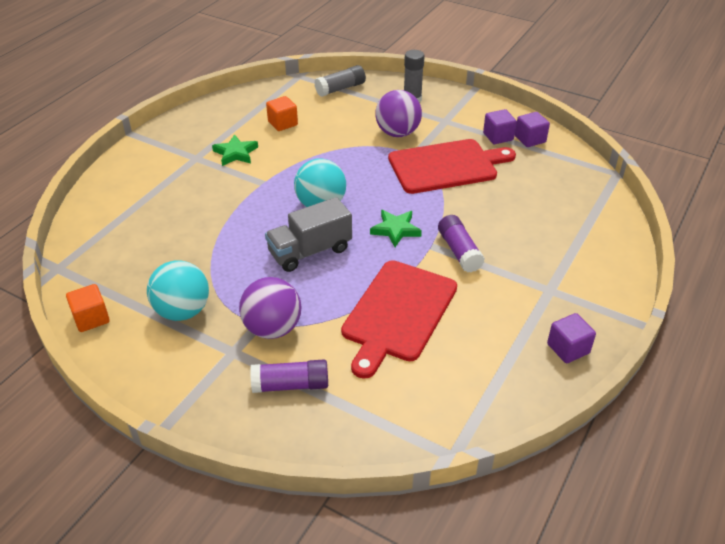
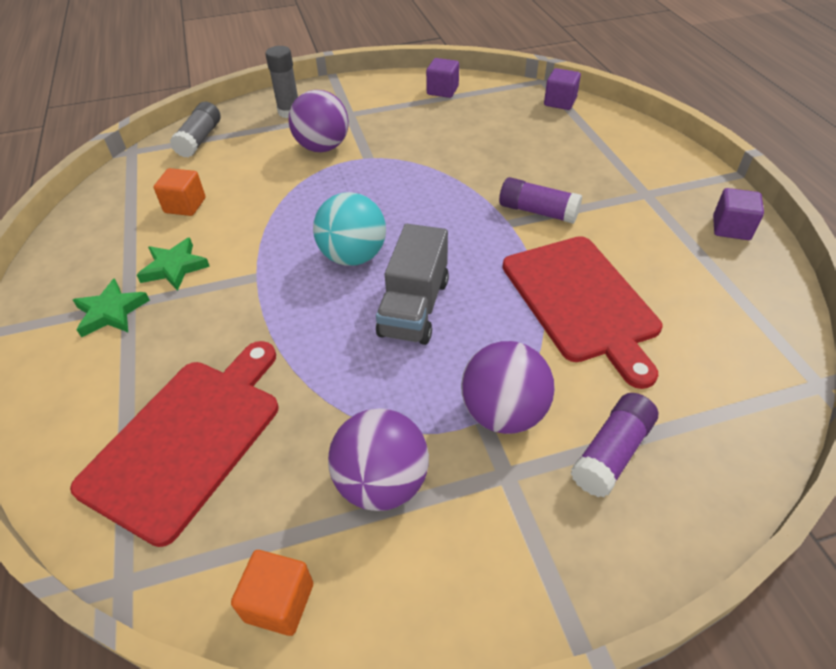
camera: 45 degrees left, 5 degrees up
turquoise ball [147,260,209,321] -> purple ball [328,408,429,511]
green star [370,210,422,247] -> green star moved to [73,278,150,338]
red cutting board [388,139,516,194] -> red cutting board moved to [70,341,279,547]
purple cube [483,109,517,144] -> purple cube moved to [544,68,581,110]

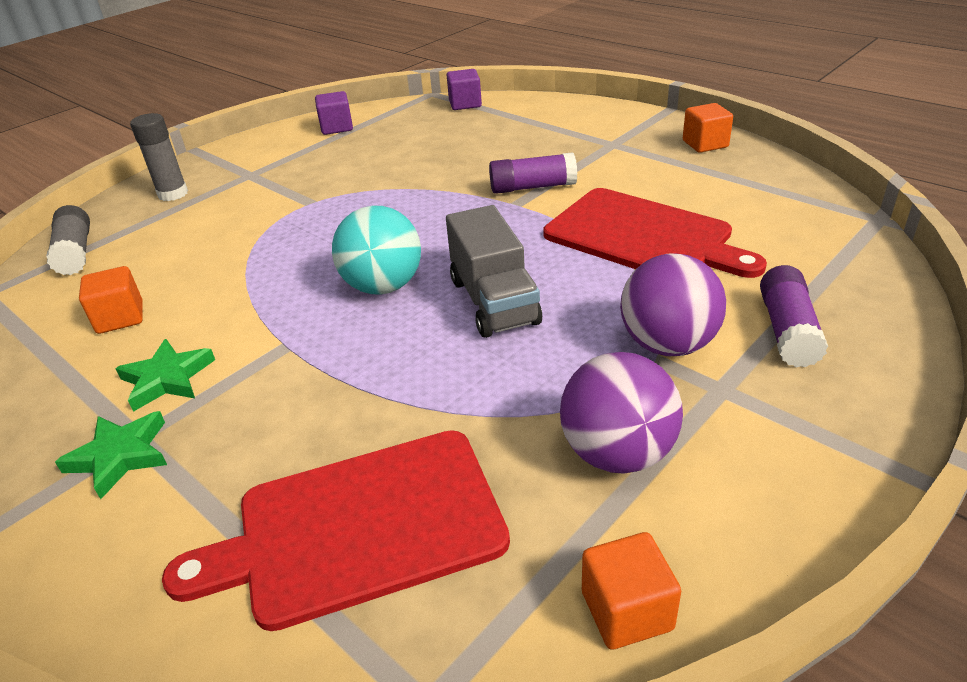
camera: 30 degrees left, 10 degrees down
red cutting board [70,341,279,547] -> red cutting board turned 105 degrees counterclockwise [162,430,510,631]
purple ball [289,90,349,152] -> none
purple cube [713,188,764,240] -> orange cube [683,103,733,153]

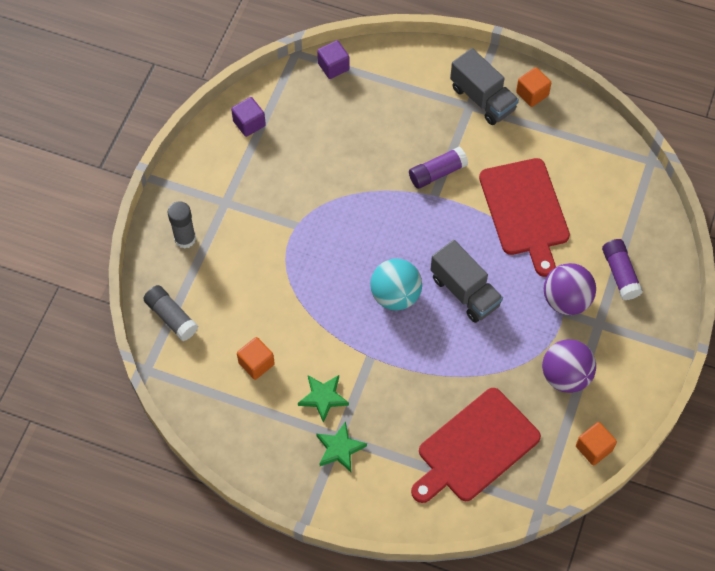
camera: 25 degrees left, 25 degrees up
red cutting board [543,188,767,278] -> red cutting board turned 60 degrees clockwise [479,158,570,277]
none -> grey truck [450,48,519,125]

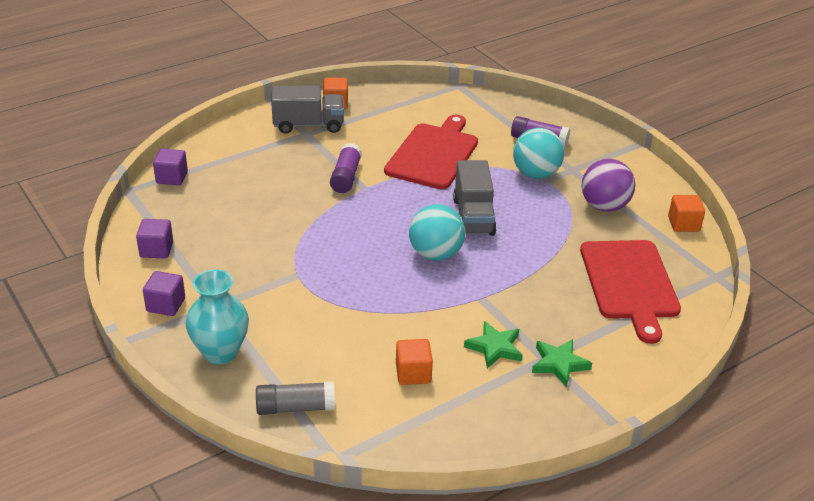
camera: 55 degrees left, 25 degrees down
grey glue stick [168,201,196,249] -> turquoise vase [186,269,249,364]
grey truck [430,240,503,323] -> grey truck turned 90 degrees clockwise [453,160,496,236]
red cutting board [479,158,570,277] -> red cutting board turned 90 degrees counterclockwise [384,115,478,190]
purple ball [544,263,596,315] -> turquoise ball [513,128,564,179]
none -> purple cube [143,271,185,316]

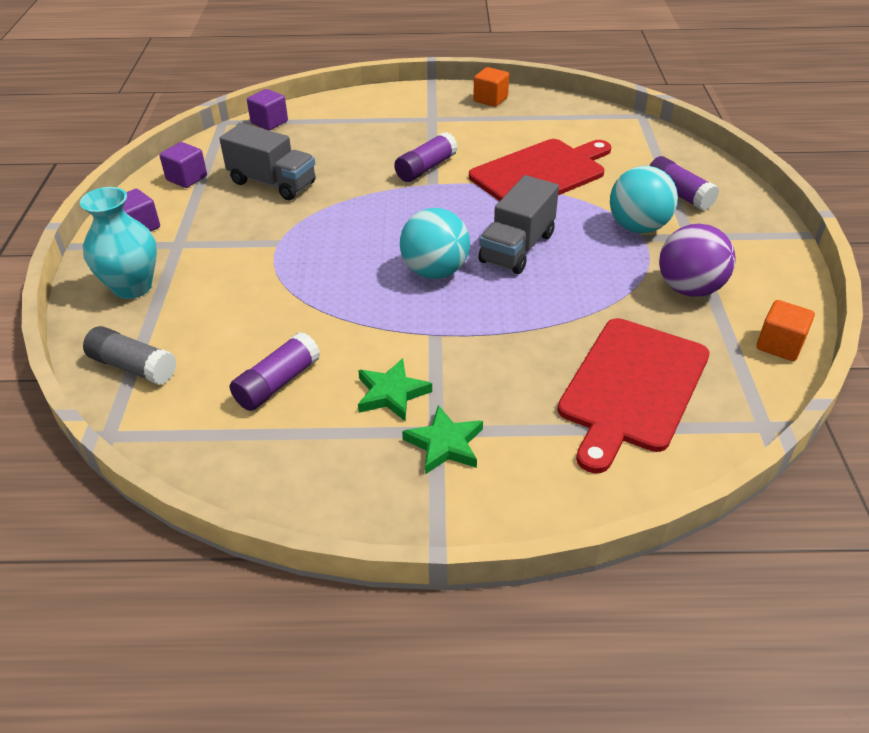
camera: 35 degrees right, 5 degrees up
grey truck [271,85,344,134] -> grey truck moved to [220,123,316,200]
orange cube [396,339,433,385] -> purple glue stick [230,332,320,411]

